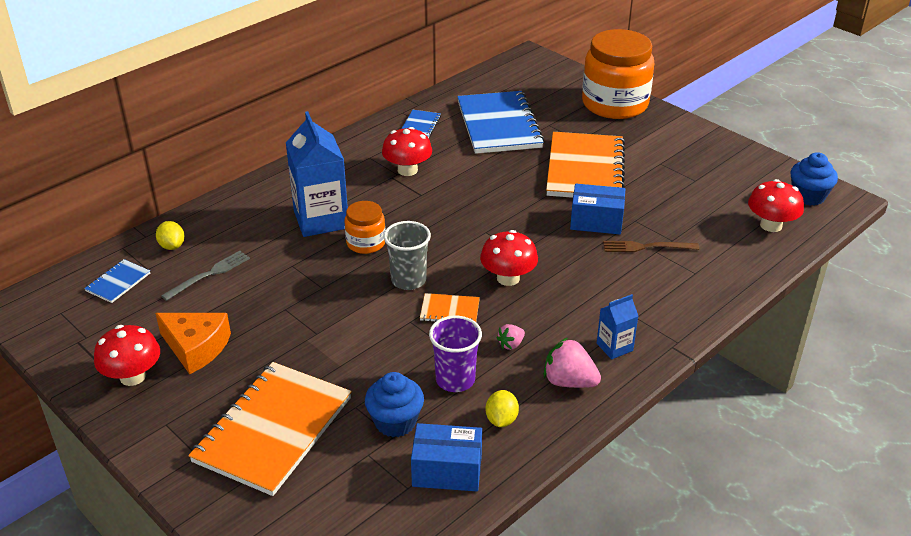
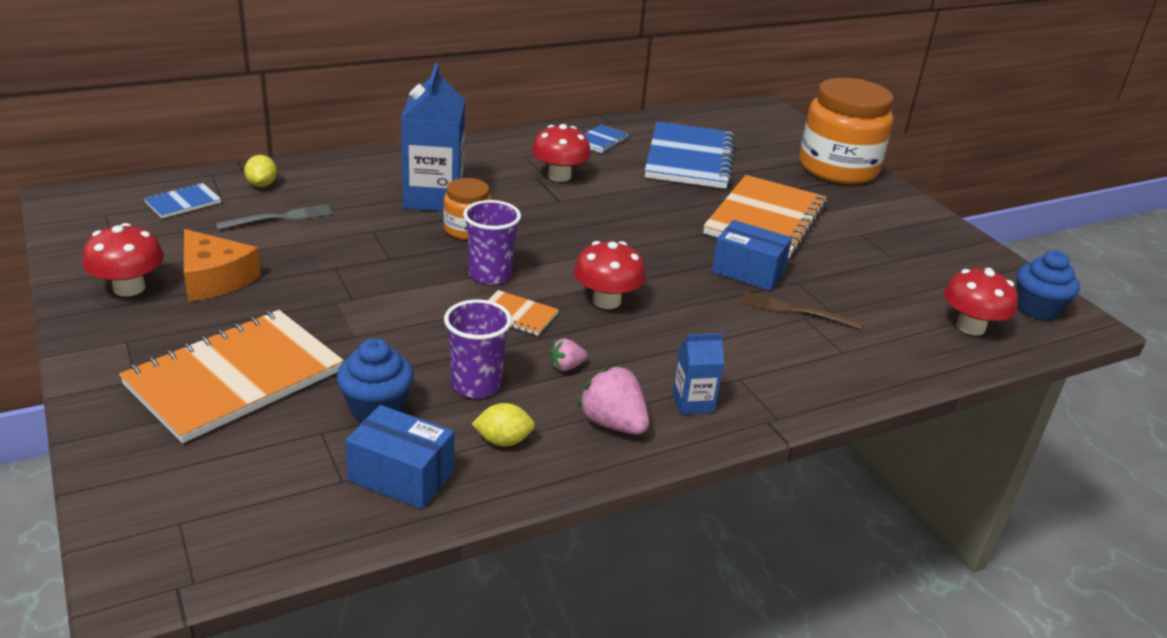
camera: 15 degrees right, 5 degrees down
grey cup [383,221,431,290] -> purple cup [463,200,521,285]
yellow lemon [485,390,519,427] -> yellow lemon turned 60 degrees clockwise [472,403,535,447]

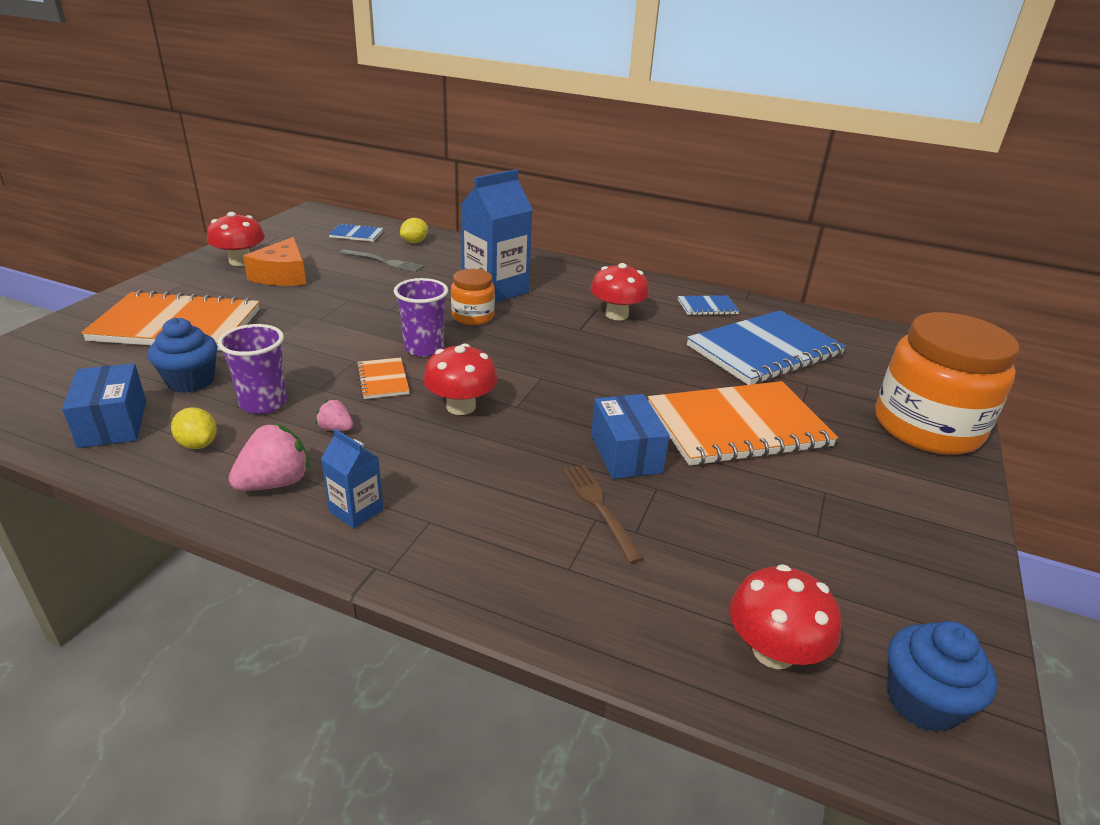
camera: 50 degrees right, 0 degrees up
pink strawberry [577,366,649,435] -> pink strawberry turned 45 degrees clockwise [229,423,310,491]

